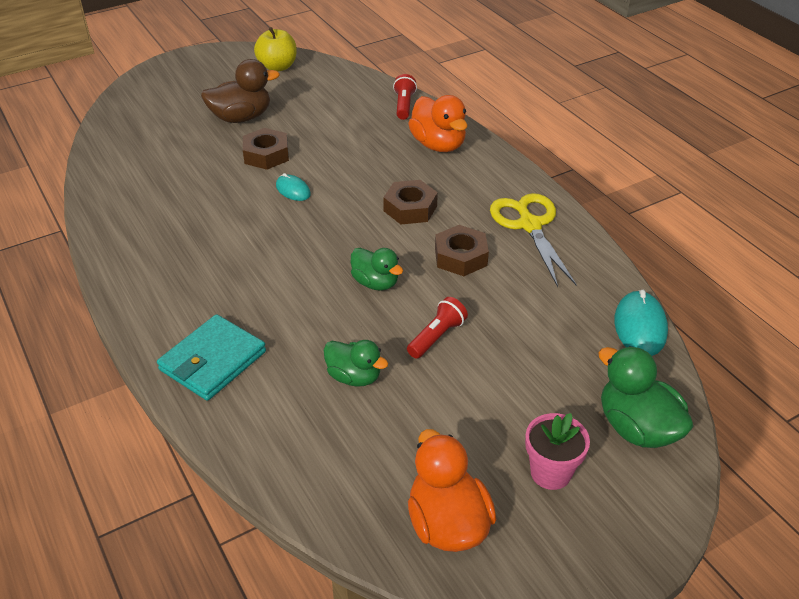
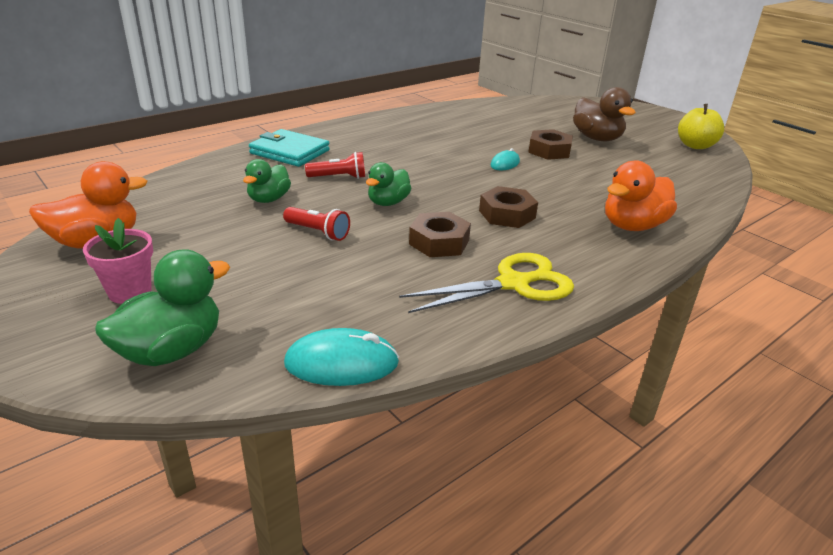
camera: 80 degrees right, 10 degrees down
red flashlight [393,74,417,120] -> red flashlight moved to [305,152,365,179]

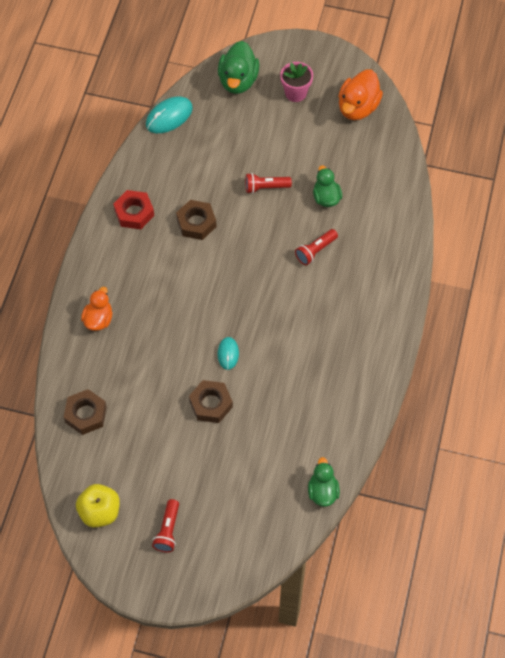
camera: 145 degrees right, 30 degrees up
turquoise wallet [249,129,330,167] -> none
green duck [366,162,411,206] -> green duck moved to [308,457,340,507]
yellow scissors [399,253,574,313] -> red nut [113,190,154,229]
brown nut [479,186,538,228] -> brown nut moved to [64,389,107,435]
brown duck [573,87,636,141] -> none
orange duck [605,160,677,231] -> orange duck [81,287,112,331], size x0.66
none -> red flashlight [152,499,179,552]

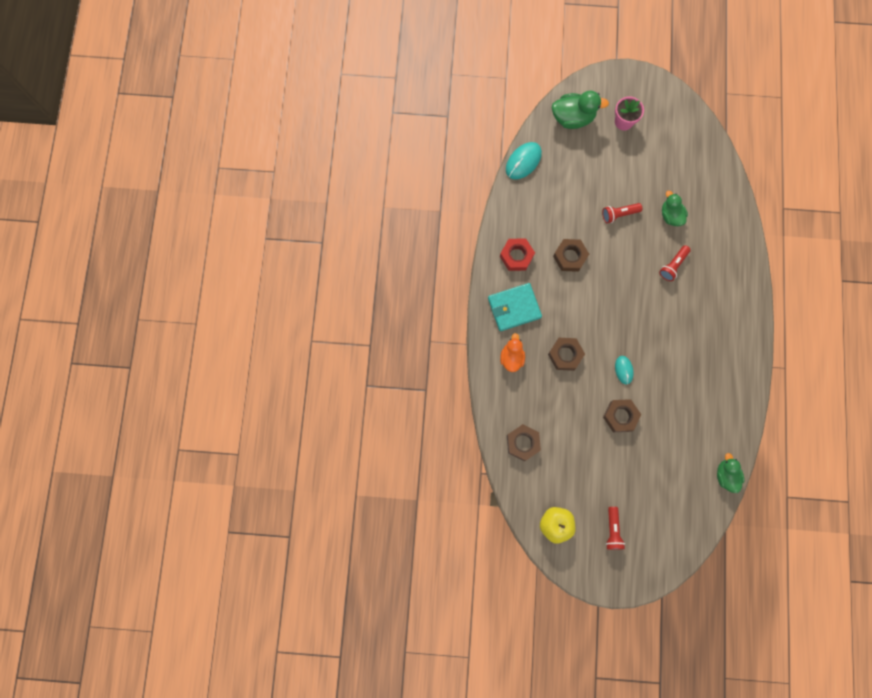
camera: 10 degrees left, 15 degrees up
green duck [218,41,259,94] -> green duck turned 90 degrees counterclockwise [552,91,609,129]
orange duck [338,69,383,120] -> none
none -> turquoise wallet [488,283,542,331]
none -> brown nut [548,338,585,371]

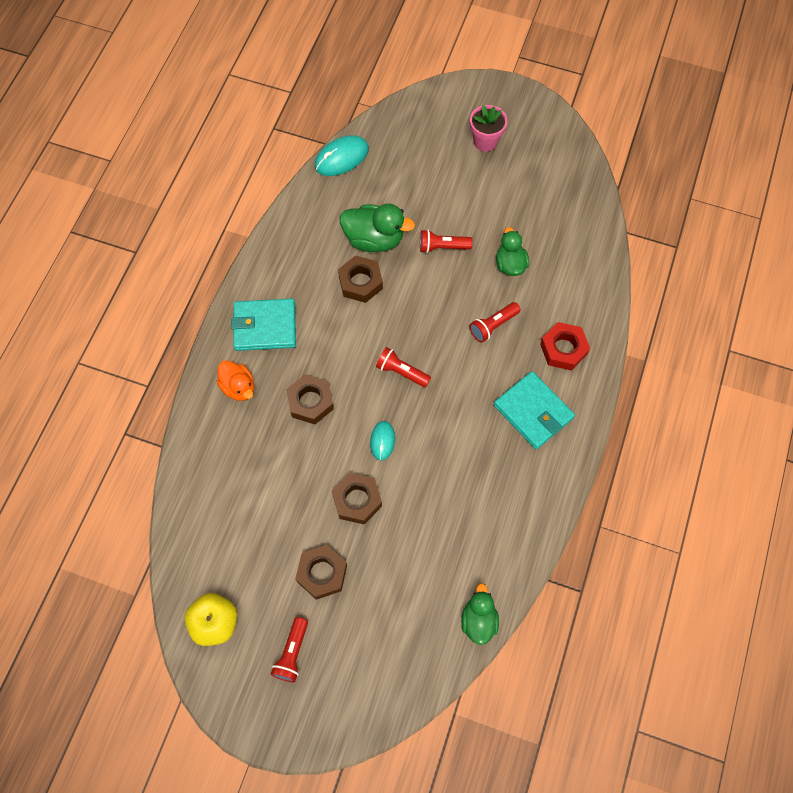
camera: 15 degrees right, 10 degrees down
red nut [500,238,535,271] -> red nut moved to [540,322,590,371]
orange duck [500,333,525,372] -> orange duck turned 120 degrees clockwise [216,360,254,401]
brown nut [507,424,541,462] -> brown nut moved to [295,545,347,600]
green duck [552,91,609,129] -> green duck moved to [340,203,415,252]
none -> red flashlight [376,347,431,387]
none -> turquoise wallet [494,371,575,449]

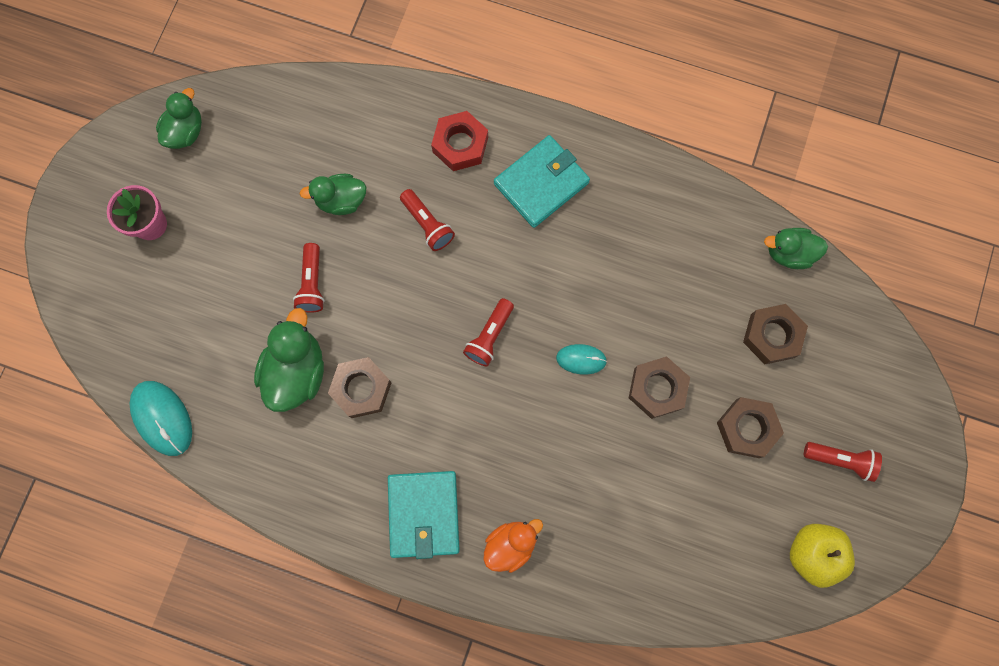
camera: 90 degrees left, 10 degrees up
brown nut [286,374,334,424] -> brown nut moved to [743,304,808,364]
none -> green duck [156,88,202,149]

